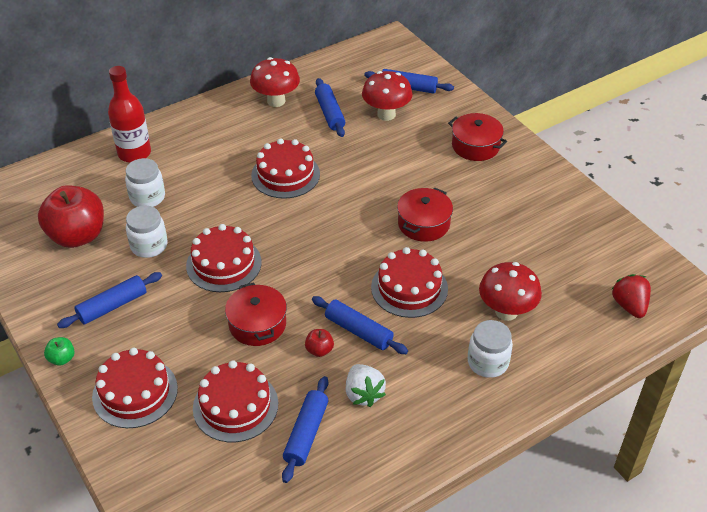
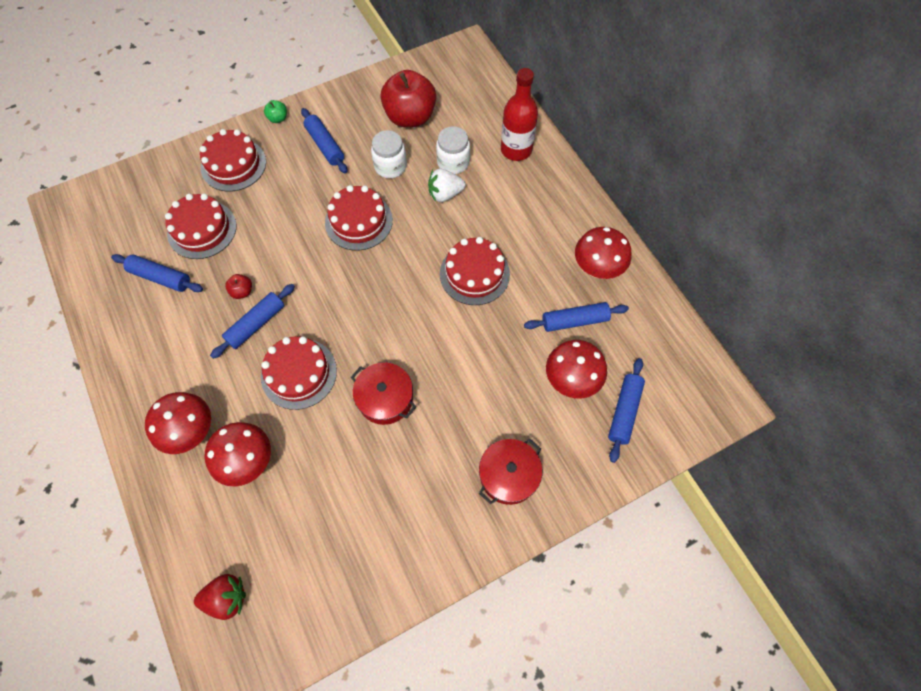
camera: 95 degrees right, 20 degrees up
red pot [225,282,287,346] -> none
white strawberry [346,364,386,407] -> white strawberry moved to [428,169,466,202]
white jar [468,320,513,378] -> red mushroom [145,392,211,454]

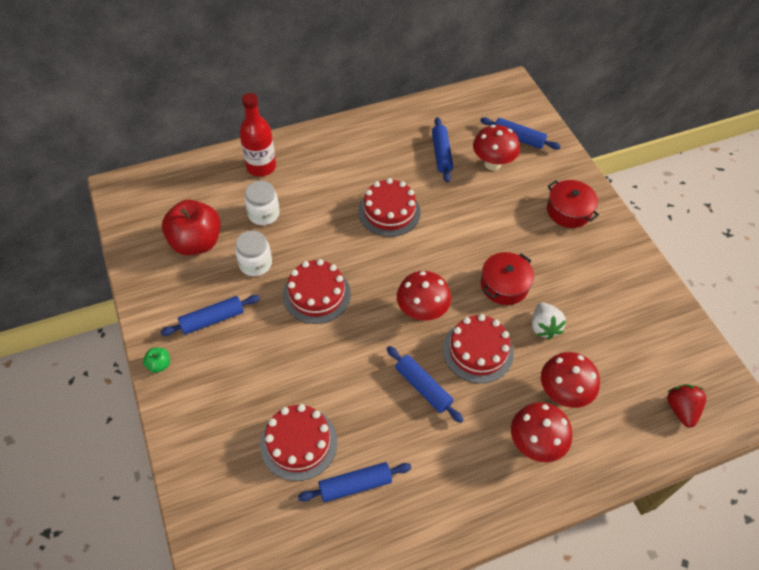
camera: 85 degrees left, 10 degrees down
blue rolling pin [111,254,203,292] -> blue rolling pin turned 45 degrees clockwise [298,462,411,502]
red cake [200,129,266,192] -> none
red apple [225,274,252,299] -> none
white strawberry [428,169,466,202] -> white strawberry moved to [532,302,567,340]
red mushroom [575,227,631,279] -> red mushroom moved to [397,271,451,321]

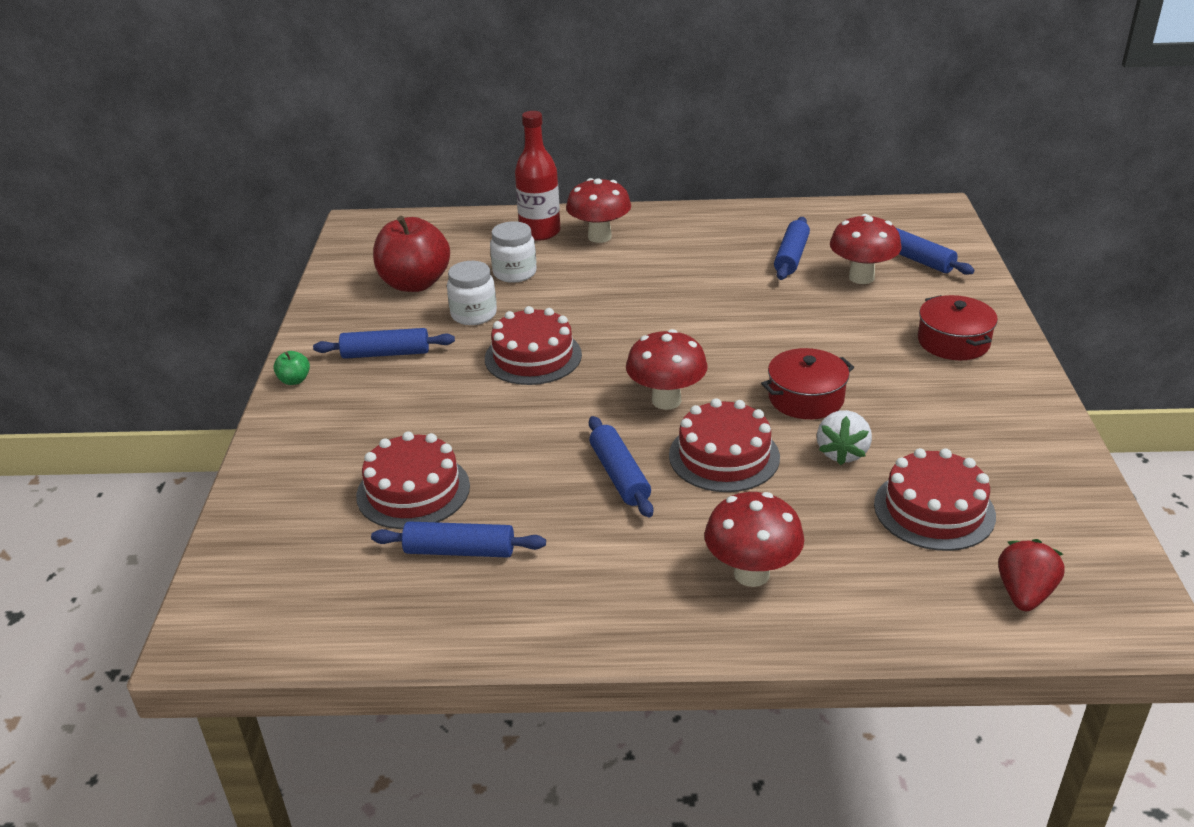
camera: 25 degrees right, 20 degrees down
red cake [358,178,421,237] -> red cake moved to [874,448,996,551]
red mushroom [541,352,600,408] -> red mushroom moved to [566,178,631,243]

